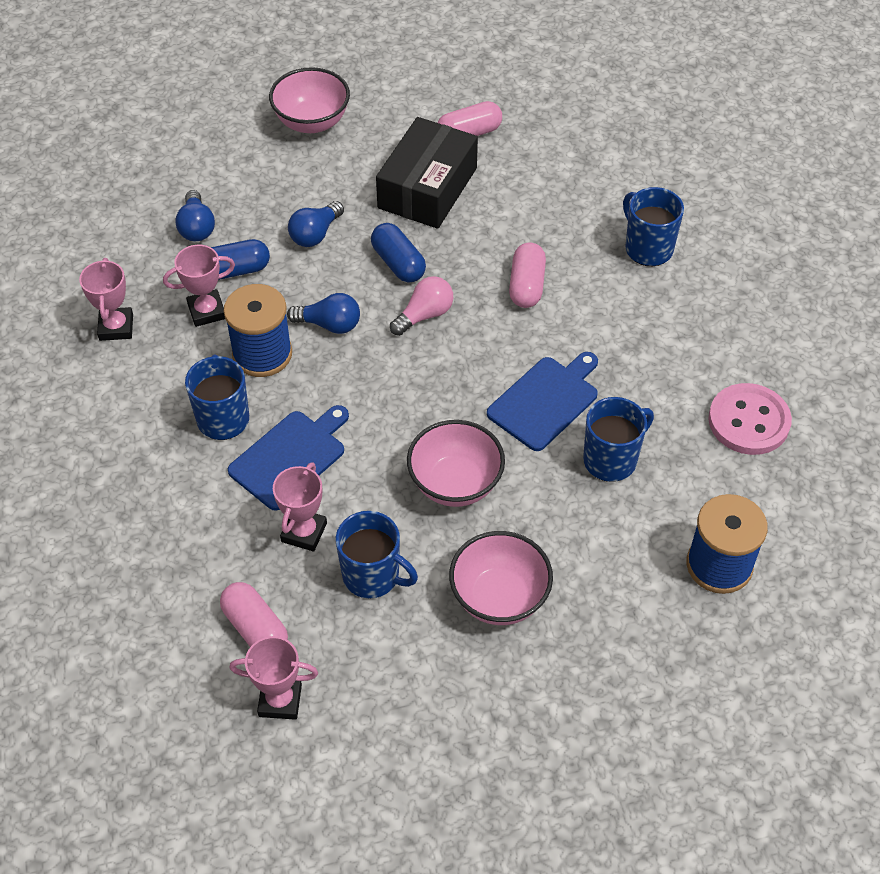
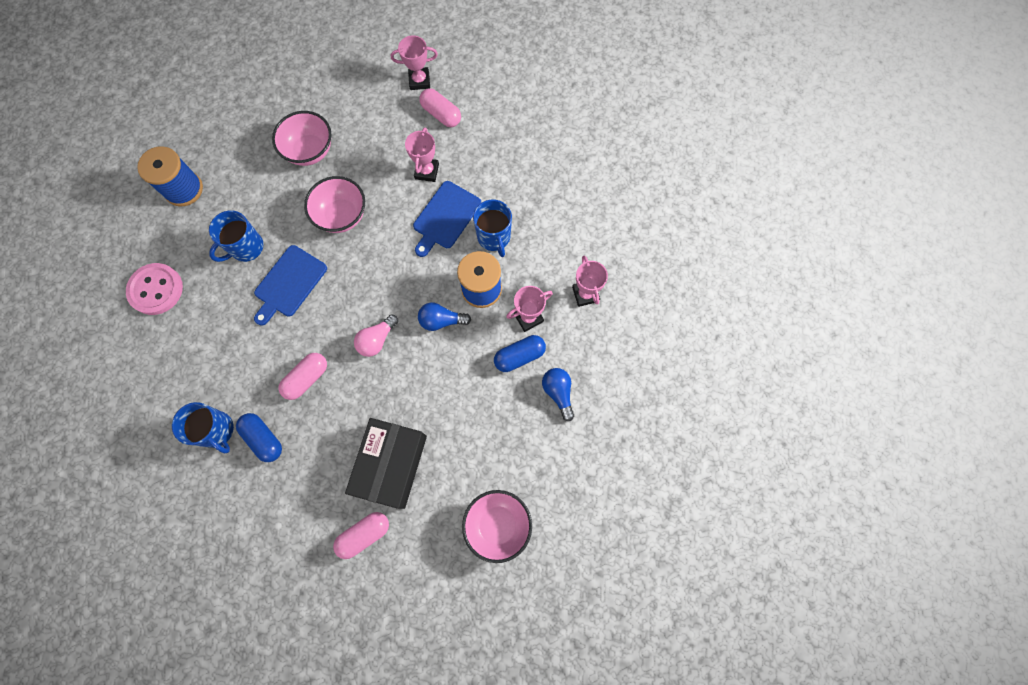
camera: 170 degrees right, 20 degrees up
blue light bulb [288,201,344,247] -> none
blue mug [336,511,418,598] -> none
blue capsule [371,223,426,283] -> blue capsule moved to [236,413,282,462]
pink capsule [509,243,546,308] -> pink capsule turned 45 degrees clockwise [279,353,327,400]

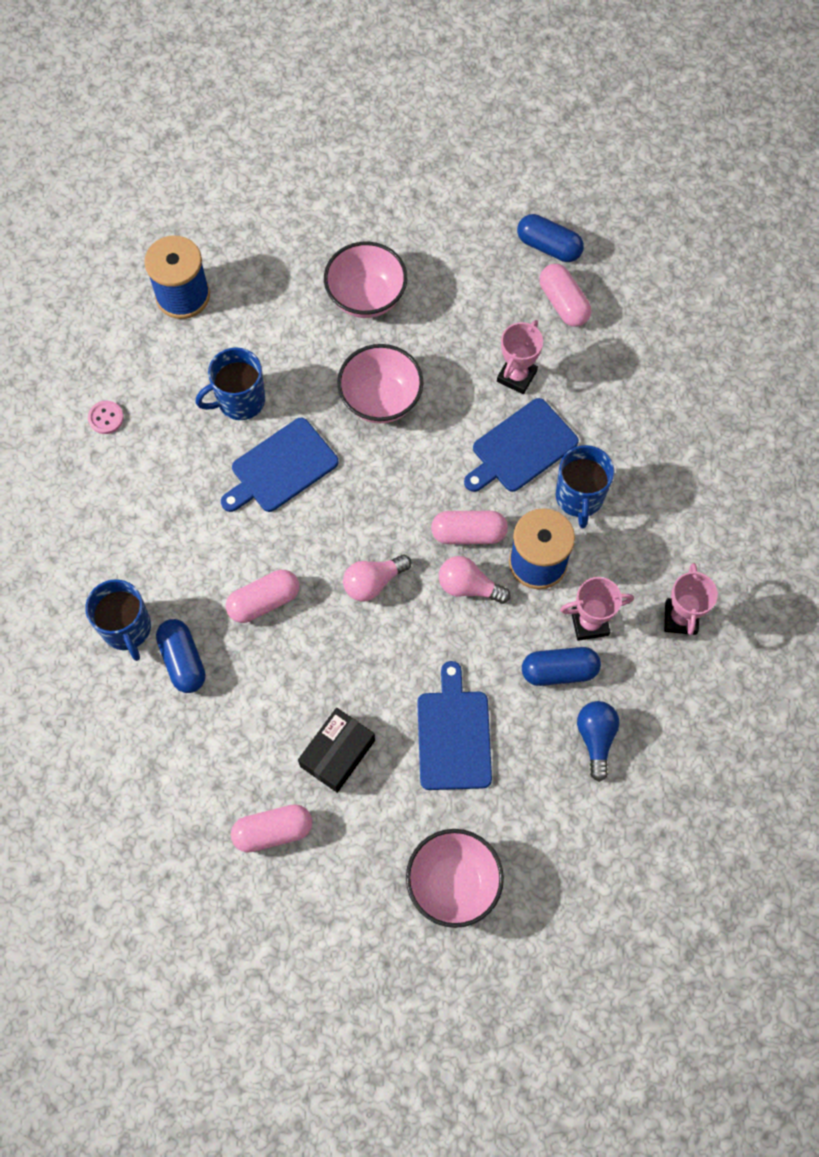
camera: 20 degrees right, 5 degrees down
pink button [126,263,183,315] -> pink button [88,401,124,434], size x0.48
black box [345,418,427,509] -> black box [298,708,375,793], size x0.62
pink trophy [391,36,438,90] -> blue capsule [517,214,584,262]
blue light bulb [418,302,471,331] -> pink light bulb [439,556,510,604]
none -> blue cutting board [417,661,492,790]
none -> pink capsule [431,511,508,544]

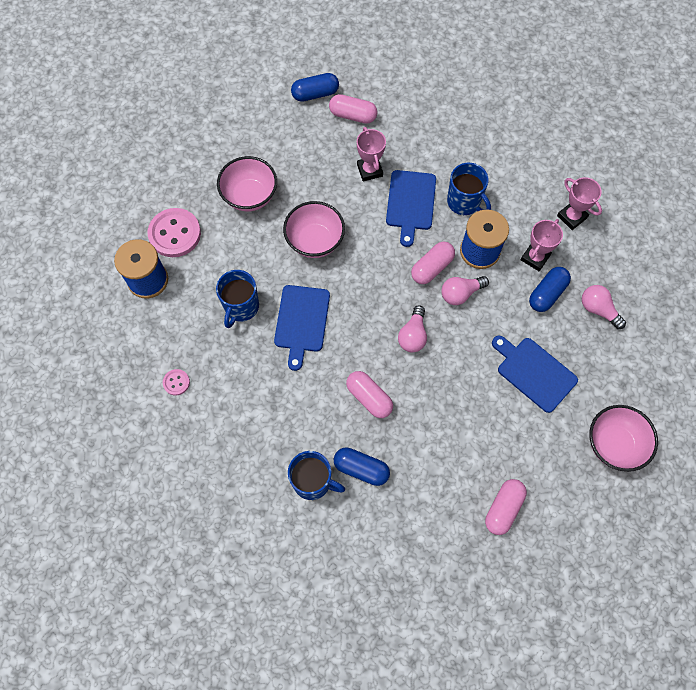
camera: 45 degrees left, 0 degrees up
pink capsule [226,570,299,623] -> pink capsule turned 60 degrees counterclockwise [346,371,393,418]
black box [298,708,375,793] -> none
blue light bulb [577,701,619,782] -> pink light bulb [582,285,626,329]
none -> pink button [148,208,201,257]

